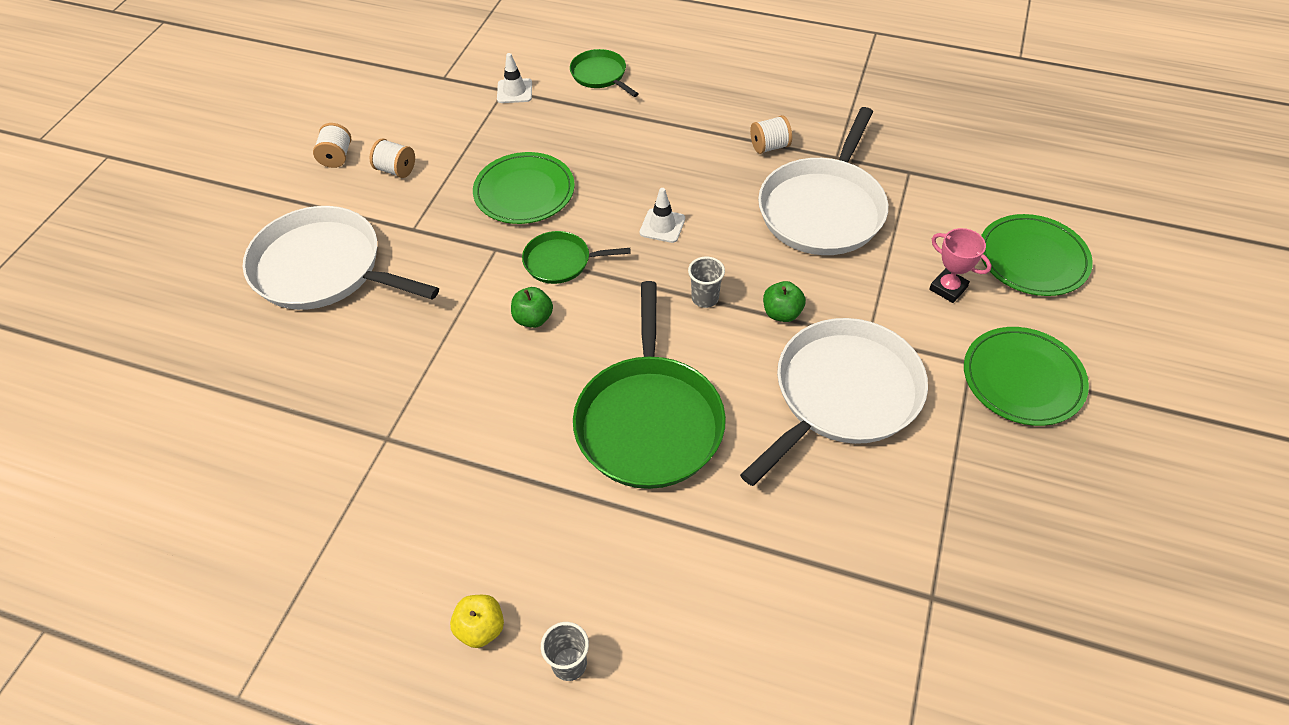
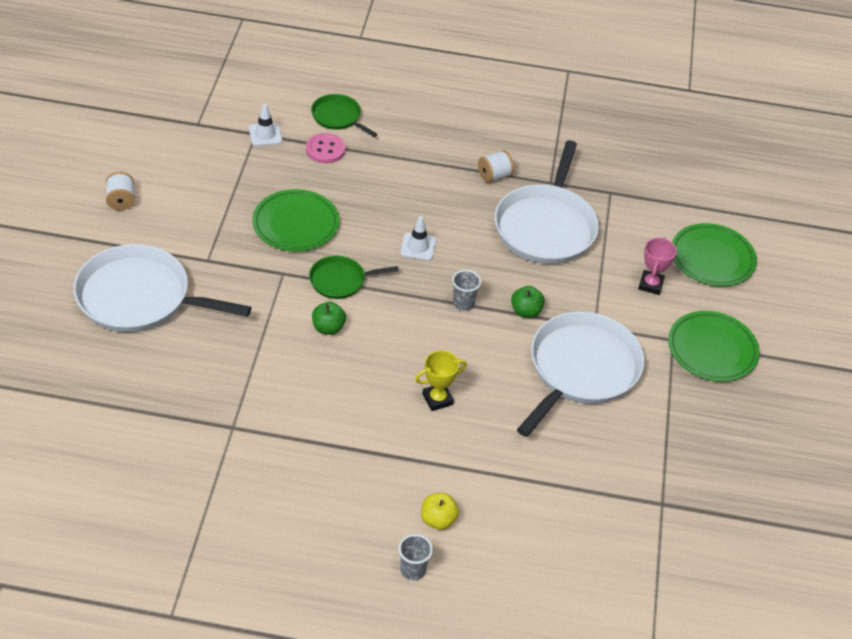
camera: 15 degrees left, 5 degrees down
white spool [370,138,415,178] -> none
yellow apple [450,595,504,648] -> yellow apple moved to [421,493,459,530]
green pan [573,281,726,489] -> yellow trophy [415,351,467,411]
pink trophy [929,228,991,303] -> pink trophy turned 75 degrees clockwise [638,237,677,295]
none -> pink button [306,133,345,163]

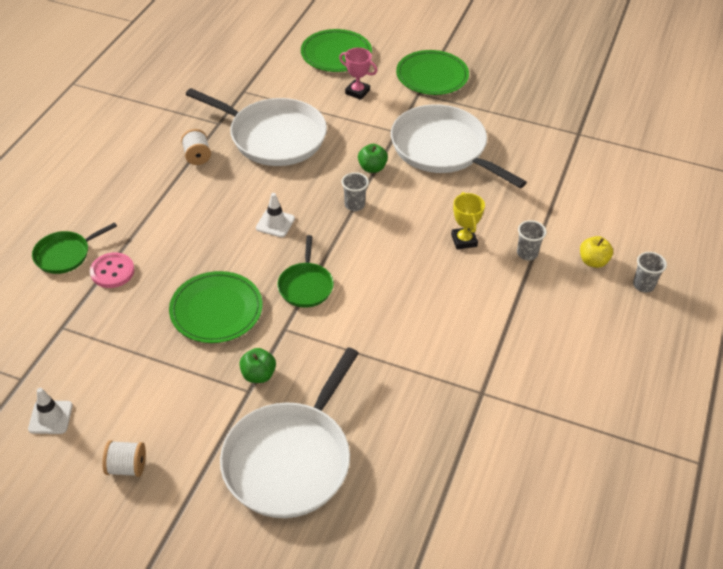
camera: 75 degrees left, 0 degrees up
white traffic cone [249,104,282,146] -> white traffic cone moved to [28,388,73,434]
green apple [312,302,346,335] -> green apple moved to [239,348,276,383]
none -> grey cup [517,220,547,260]

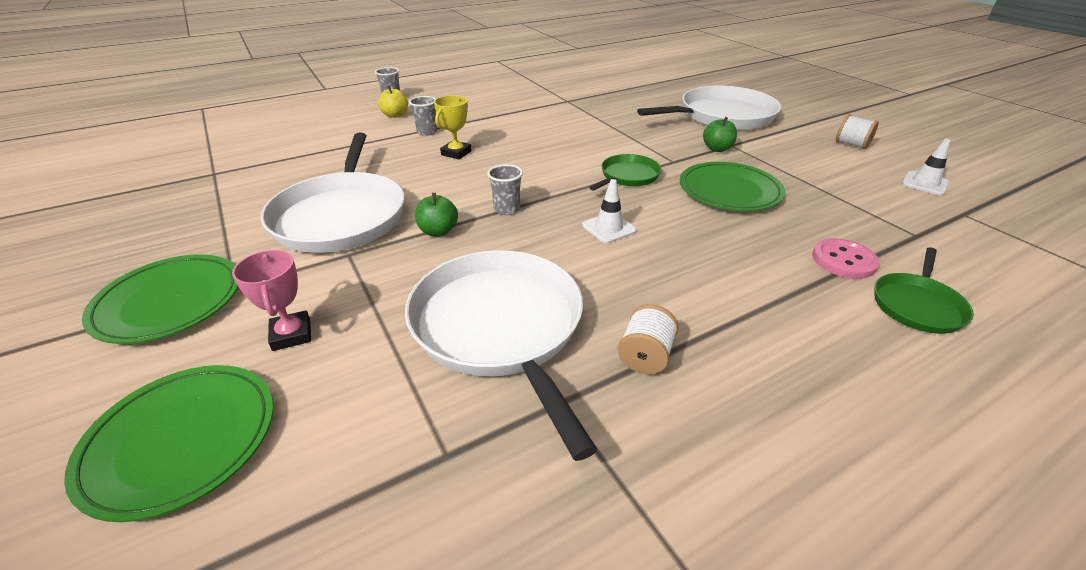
camera: 140 degrees left, 10 degrees down
green pan [32,222,117,274] -> green pan turned 120 degrees clockwise [875,247,974,334]

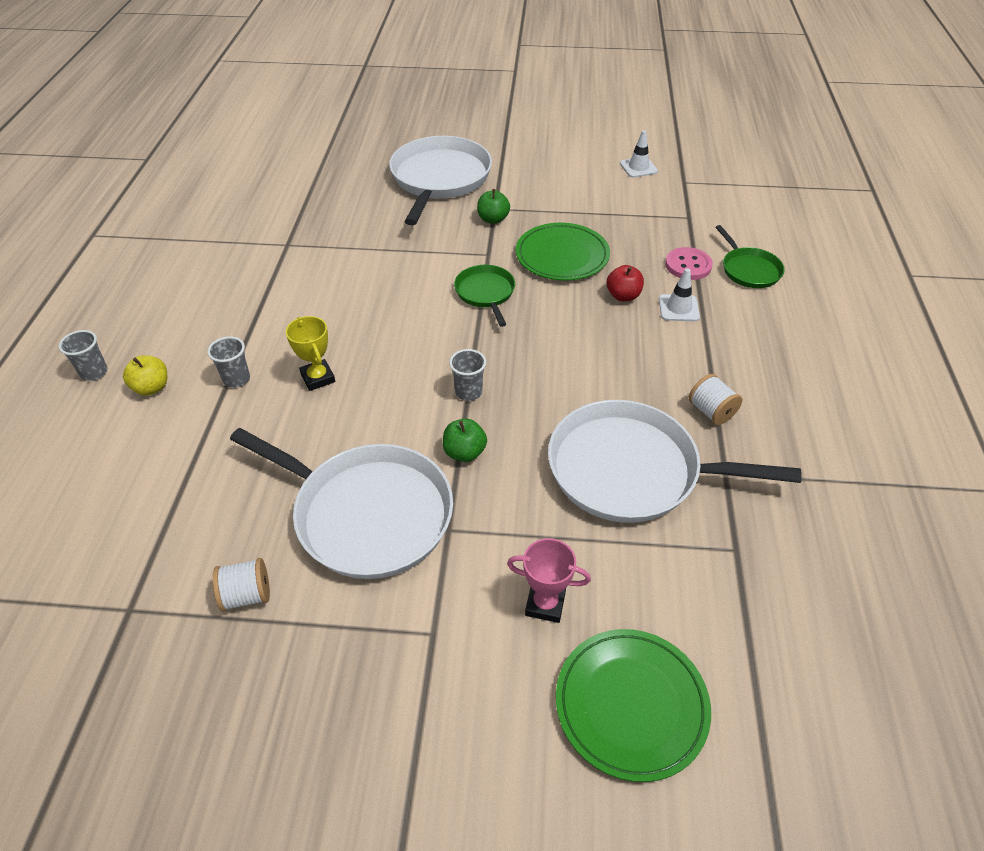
camera: 55 degrees left, 10 degrees up
green plate [82,254,238,344] -> none
white traffic cone [582,179,637,243] -> white traffic cone moved to [659,268,700,321]
white spool [836,114,879,149] -> white spool moved to [213,558,270,612]
none -> red apple [607,265,644,301]

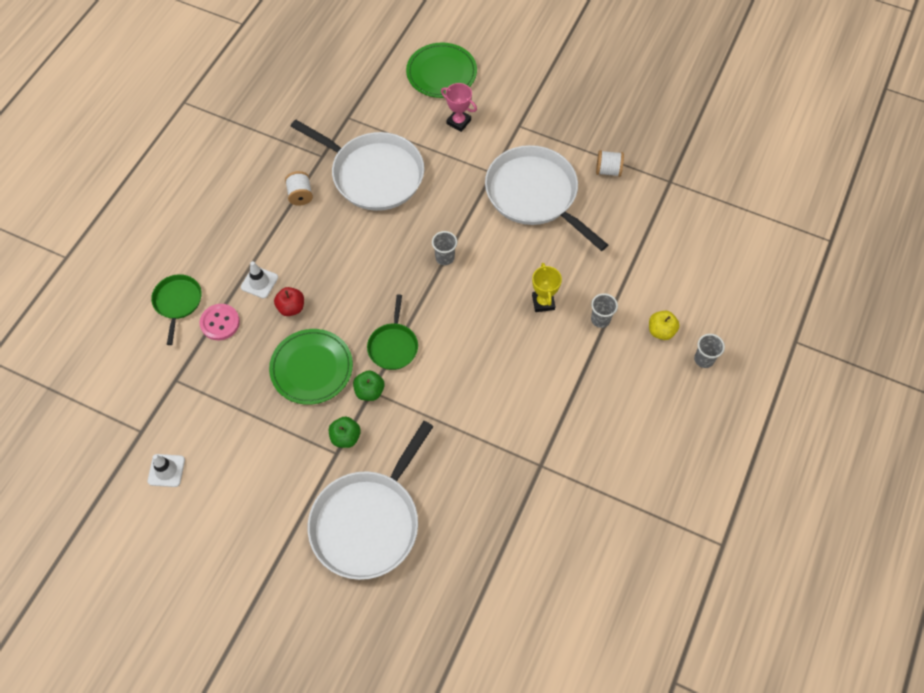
camera: 160 degrees left, 15 degrees up
green apple [443,418,487,462] -> green apple moved to [353,370,384,401]

